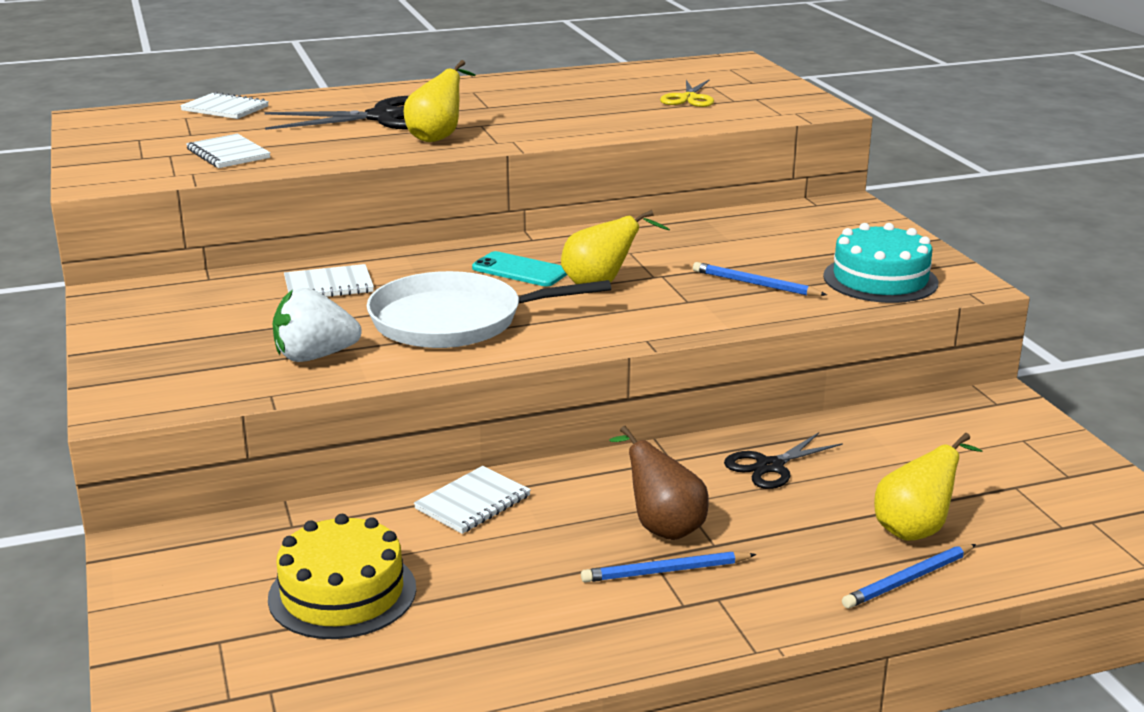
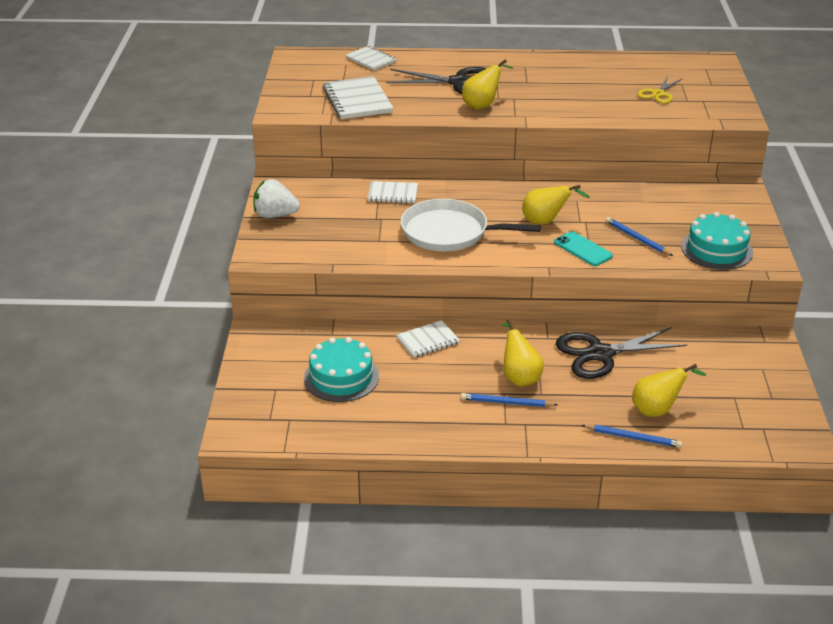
camera: 20 degrees right, 10 degrees up
white notebook [186,134,271,168] -> white notebook [323,76,393,119], size x1.63
yellow cake [268,514,416,639] -> turquoise cake [304,337,379,402]
white strawberry [273,288,362,362] -> white strawberry moved to [253,179,300,218]
turquoise phone [472,251,567,287] -> turquoise phone moved to [554,231,613,266]
brown pear [609,426,709,540] -> yellow pear [503,319,544,387]
black scissors [724,432,843,489] -> black scissors [556,327,687,379], size x1.74
blue pencil [842,544,976,609] -> blue pencil turned 150 degrees counterclockwise [581,425,682,448]

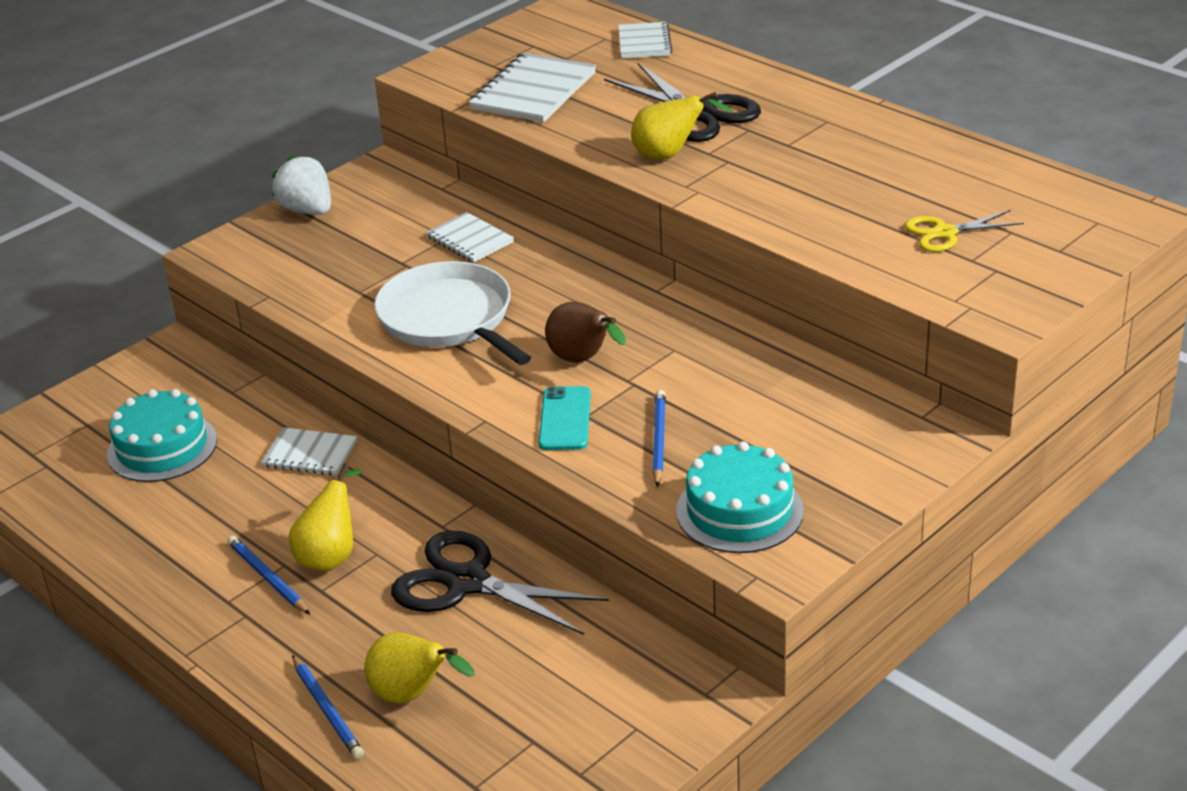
camera: 45 degrees right, 0 degrees up
yellow pear [522,185,590,225] -> brown pear [545,302,626,363]

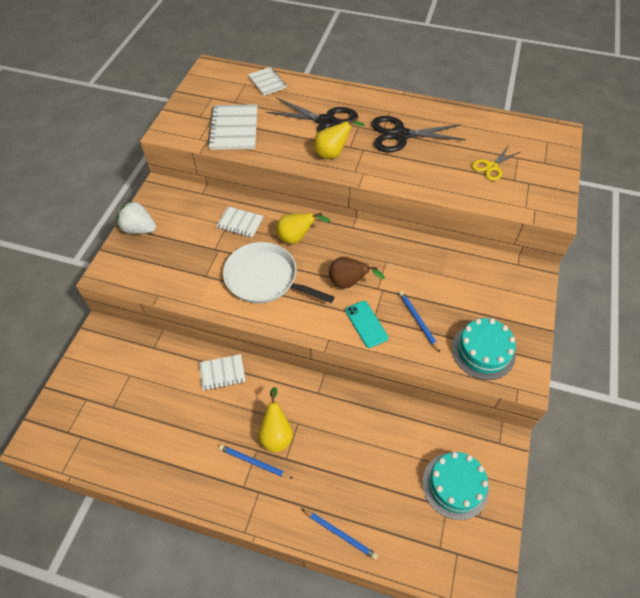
camera: 30 degrees left, 20 degrees up
turquoise cake [107,389,217,482] -> turquoise cake moved to [422,452,489,520]
yellow pear [364,633,474,703] -> yellow pear moved to [276,213,330,244]
black scissors [391,531,609,635] -> black scissors moved to [371,116,466,152]

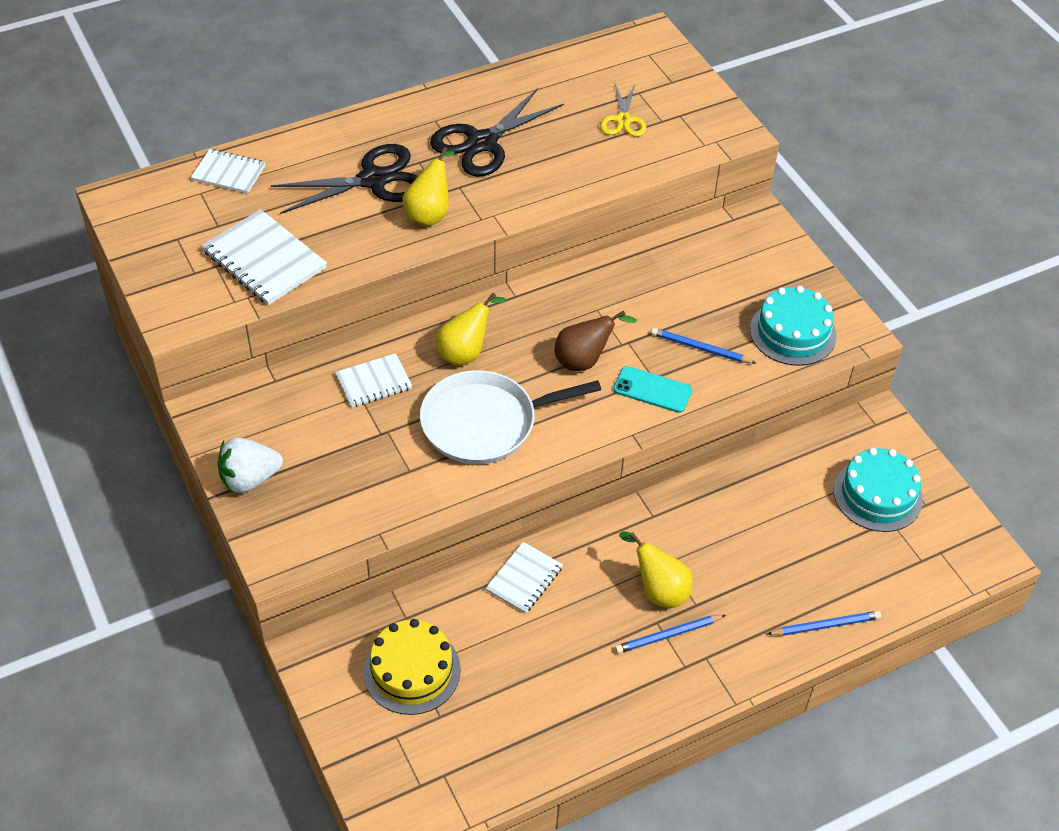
camera: 45 degrees left, 5 degrees down
none -> yellow cake [363,619,461,715]

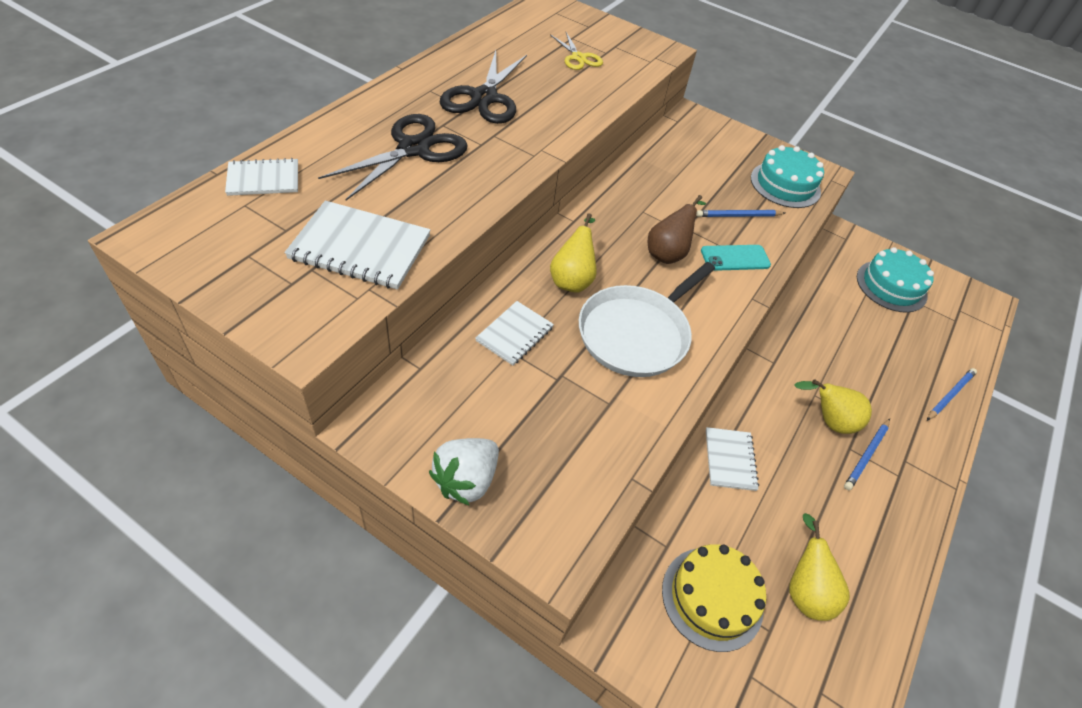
camera: 35 degrees left, 0 degrees up
yellow pear [403,147,455,226] -> yellow pear moved to [789,513,850,621]

